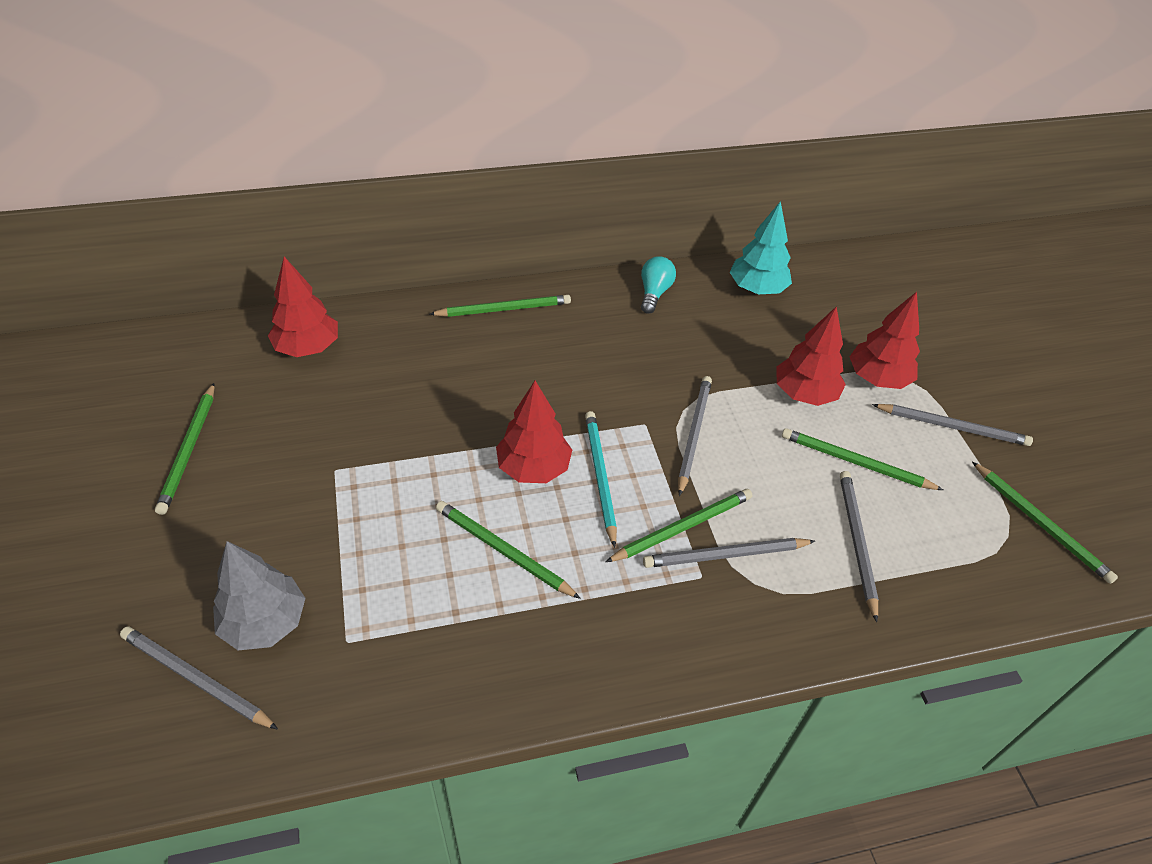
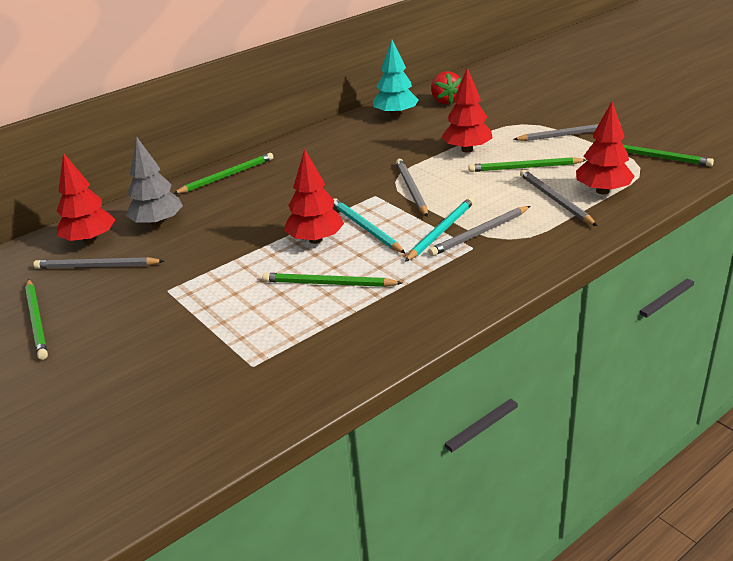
camera: 20 degrees left, 15 degrees down
grey pencil [120,626,278,730] -> grey pencil moved to [33,257,164,269]
grey tree [213,541,306,650] -> grey tree moved to [126,137,183,227]
green pencil [606,489,752,562] -> turquoise pencil [405,197,474,262]
turquoise light bulb [641,256,676,314] -> none
red tree [849,292,920,389] -> red tree moved to [576,102,635,194]
none -> red strawberry [431,71,462,104]

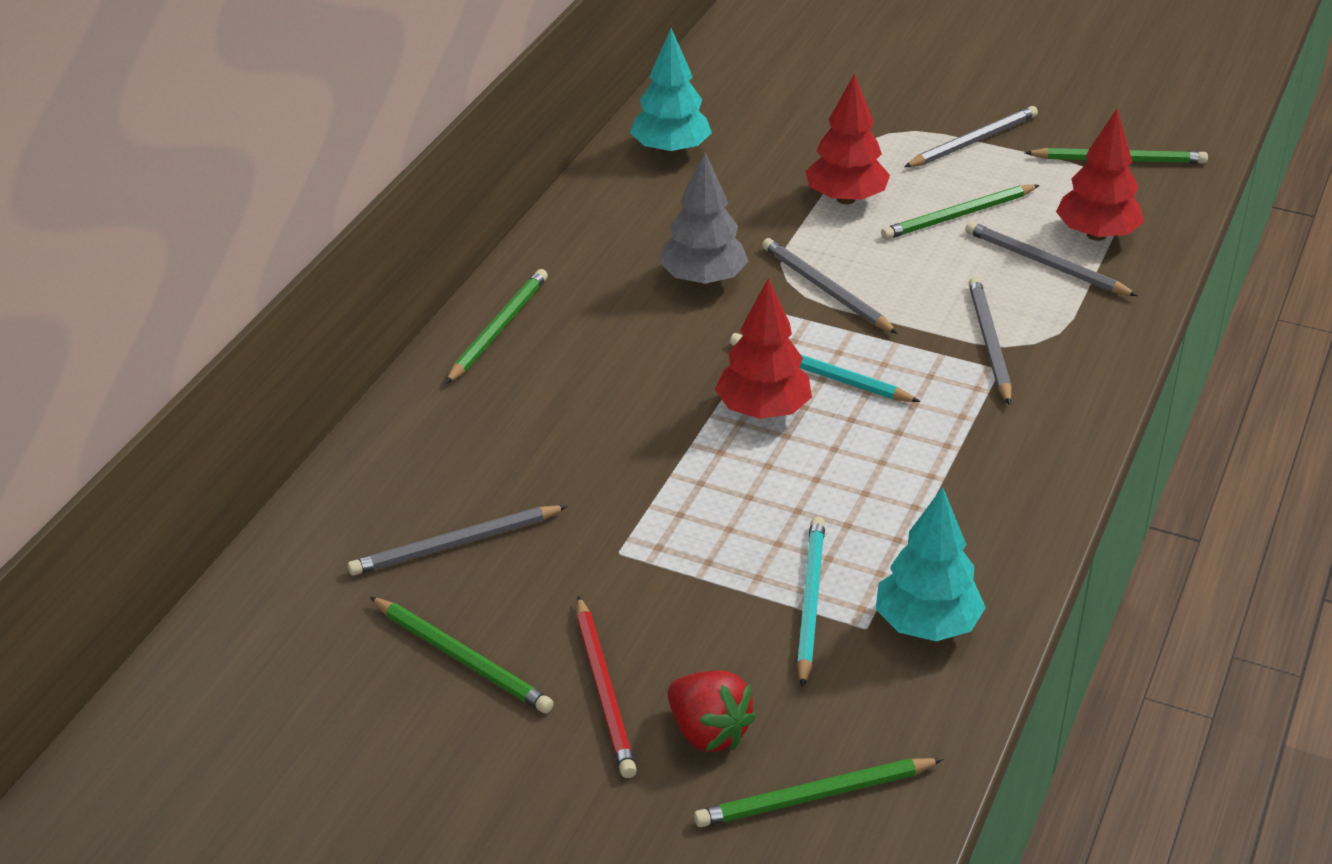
camera: 30 degrees left, 5 degrees up
red tree [57,153,115,244] -> none
grey tree [126,137,183,227] -> grey tree moved to [659,152,749,286]
green pencil [262,273,402,287] -> green pencil moved to [694,758,943,827]
turquoise pencil [405,197,474,262] -> turquoise pencil moved to [797,517,825,688]
grey pencil [428,206,531,256] -> grey pencil turned 150 degrees clockwise [969,277,1012,405]
red strawberry [431,71,462,104] -> red strawberry moved to [668,670,757,752]
none -> red pencil [577,596,637,778]
none -> turquoise tree [876,487,986,641]

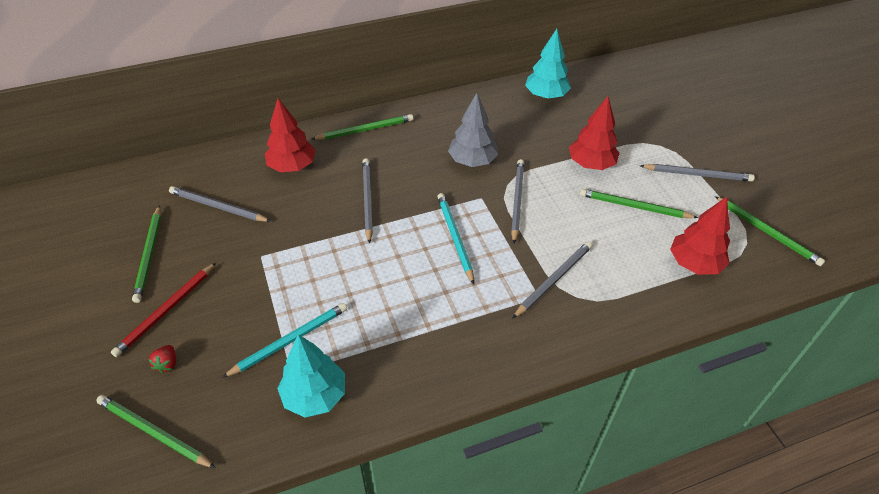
camera: 45 degrees right, 10 degrees up
red strawberry [668,670,757,752] -> red strawberry [148,345,176,373], size x0.56
red tree [715,278,812,419] -> red tree moved to [265,98,316,172]
grey pencil [965,221,1138,296] -> grey pencil moved to [362,159,373,244]

